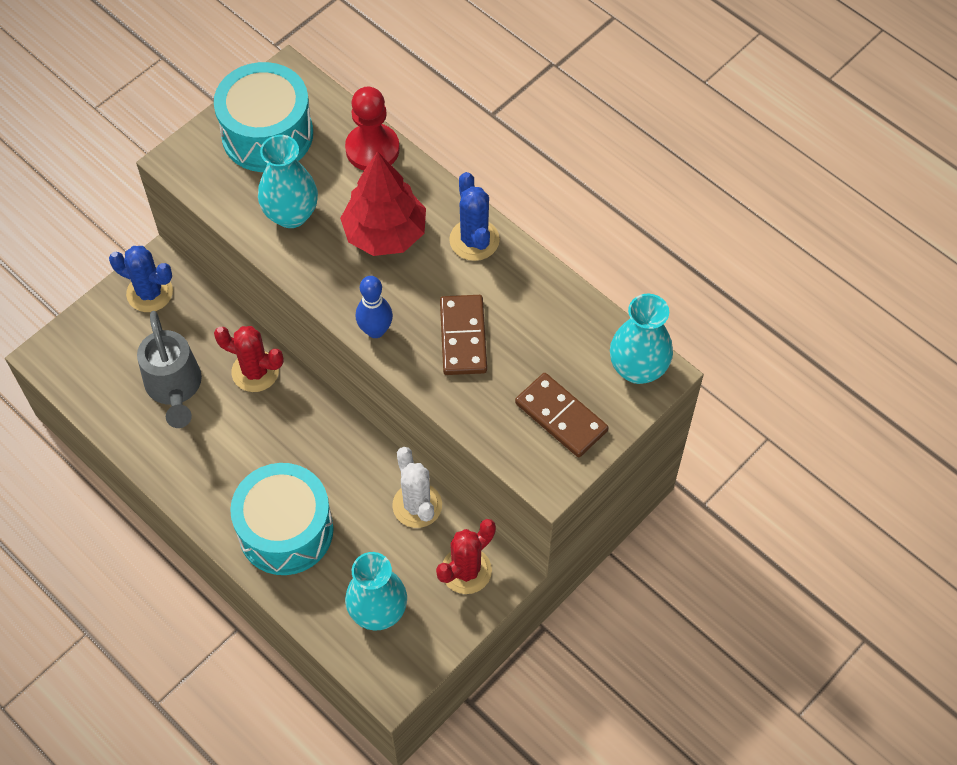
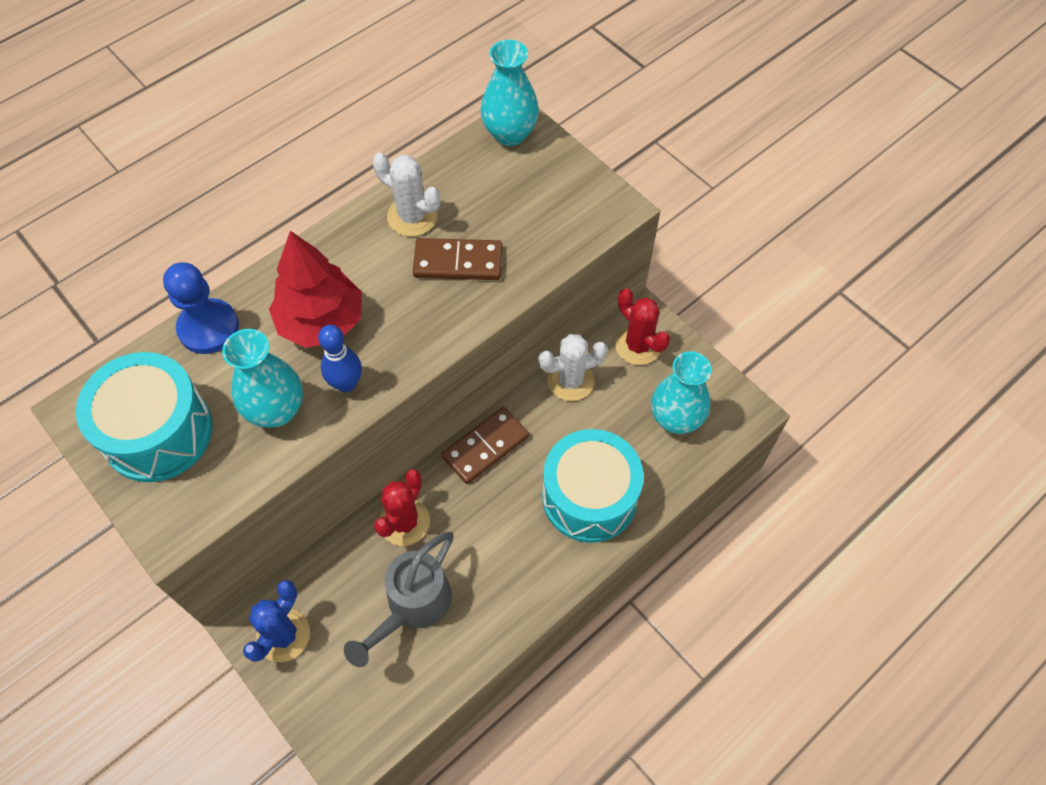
camera: 85 degrees left, 0 degrees up
grey watering can [137,311,202,428] -> grey watering can turned 135 degrees clockwise [344,532,454,667]
red pawn [345,87,400,170] -> blue pawn [163,262,239,354]
blue bowling pin [356,276,393,338] -> blue bowling pin moved to [318,325,362,392]
blue cactus [449,172,500,261] -> none
brown domino [515,373,608,458] -> brown domino moved to [442,407,529,484]
none -> white cactus [373,152,440,237]

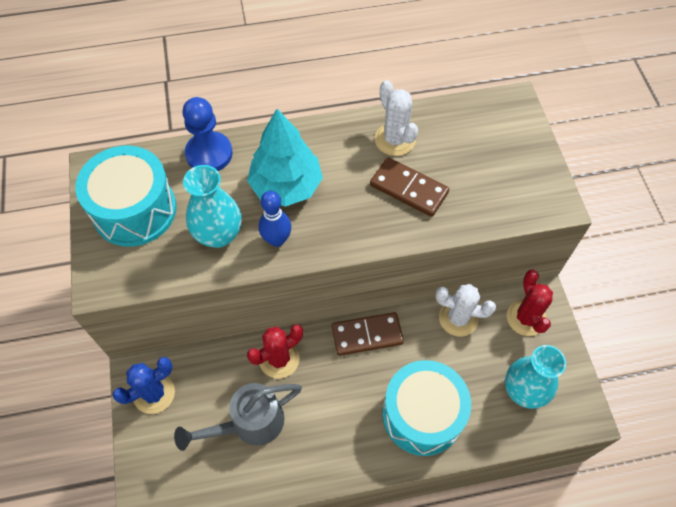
camera: 30 degrees right, 0 degrees up
red tree [269,231,362,348] -> turquoise tree [247,109,323,207]
turquoise vase [481,40,539,146] -> none

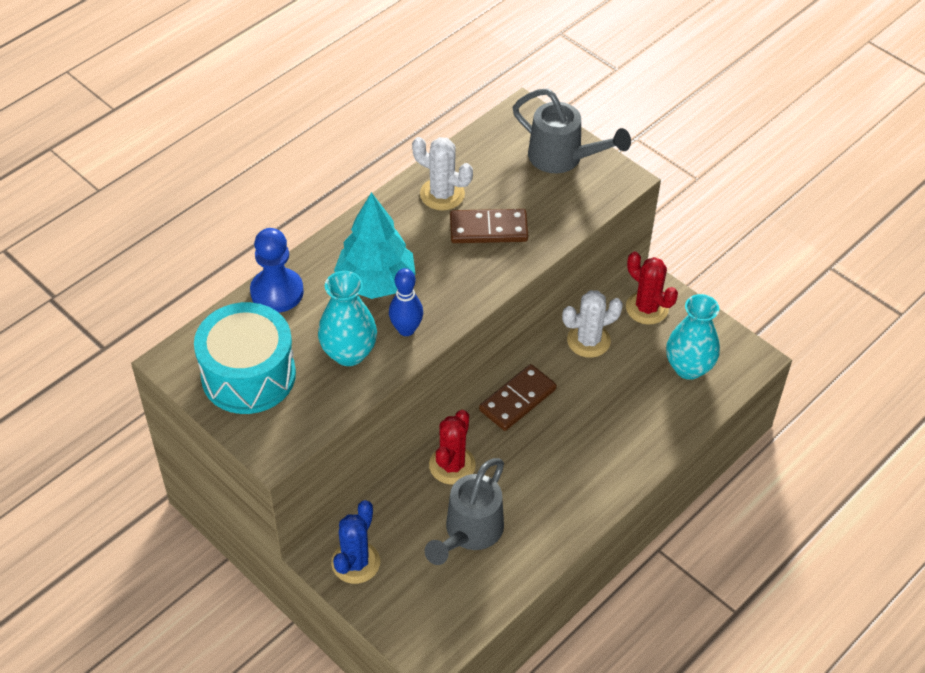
camera: 35 degrees left, 10 degrees down
turquoise drum [382,360,471,456] -> none
none -> grey watering can [512,89,631,173]

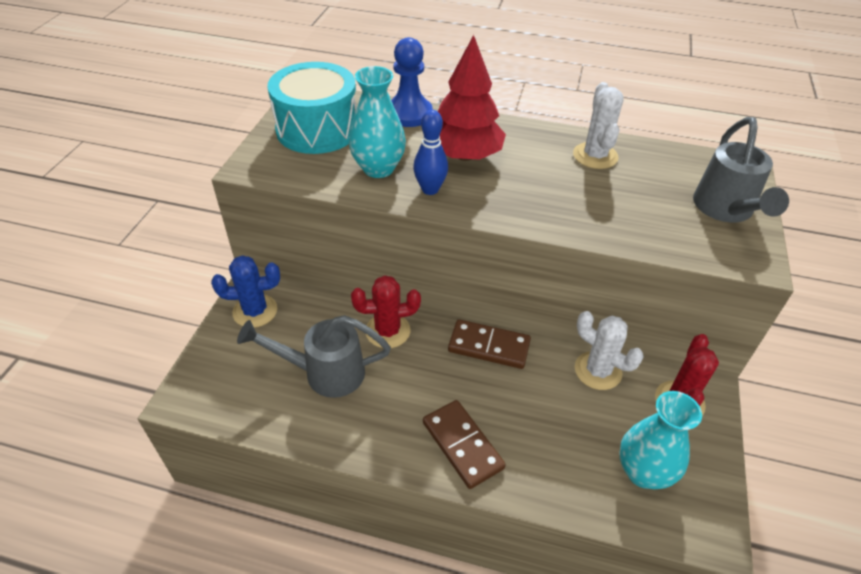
camera: 60 degrees right, 5 degrees down
turquoise tree [334,192,416,299] -> red tree [438,35,506,161]
brown domino [450,209,528,243] -> brown domino moved to [423,400,506,489]

